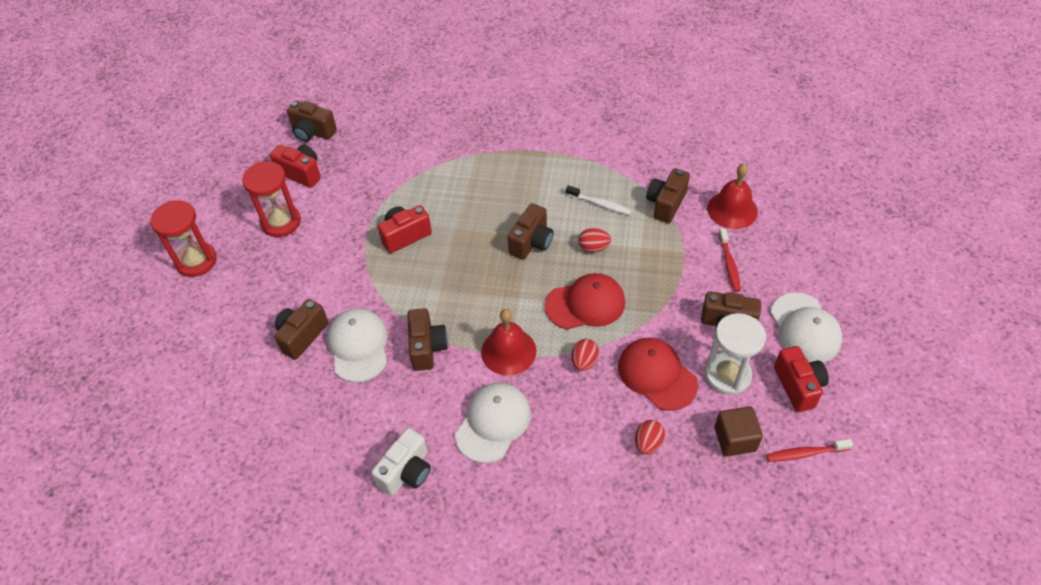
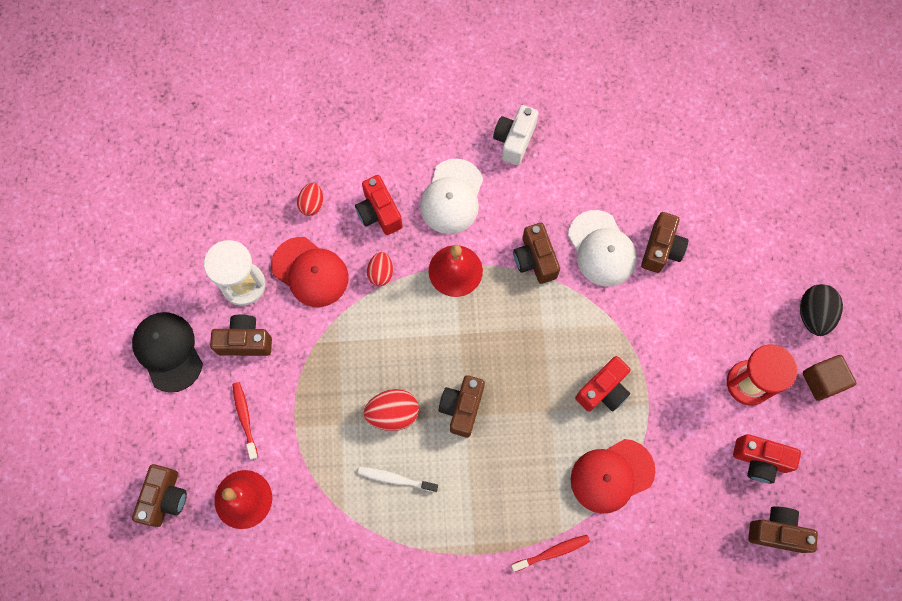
camera: 165 degrees right, 20 degrees up
red hourglass [150,200,217,277] -> black egg [800,284,843,336]
red cap [545,273,625,329] -> red cap moved to [571,439,656,514]
red egg [578,228,611,253] -> red egg [364,389,419,431], size x1.51
brown camera [646,168,690,223] -> brown camera moved to [132,464,187,527]
brown cube [715,406,763,456] -> brown cube moved to [803,355,856,401]
red toothbrush [766,439,853,462] -> red toothbrush moved to [511,535,590,572]
white cap [770,293,843,363] -> black cap [132,312,203,393]
red camera [774,346,829,412] -> red camera moved to [355,175,403,235]

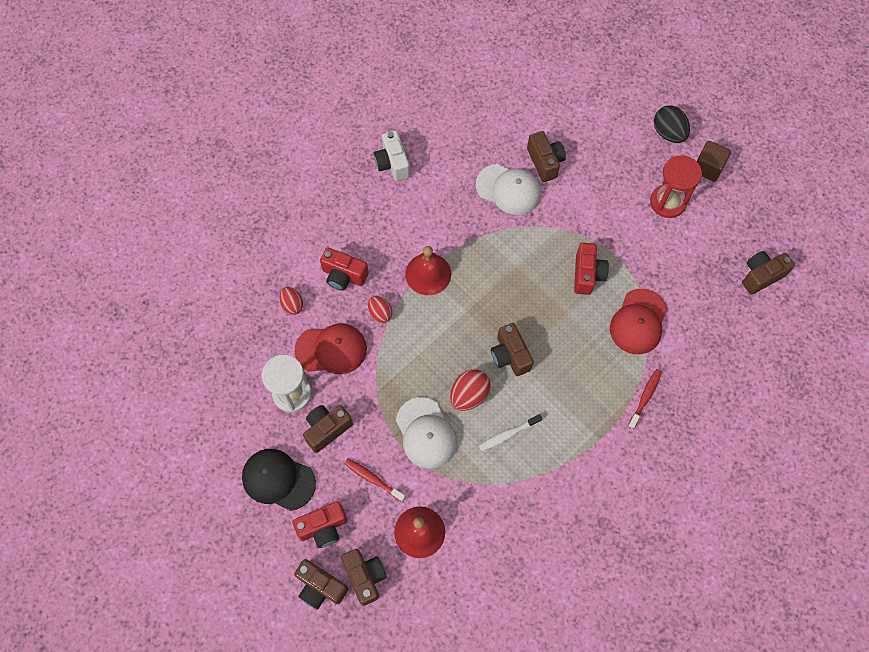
camera: 40 degrees left, 5 degrees down
white cap [420,159,483,234] -> white cap moved to [396,397,457,469]
brown camera [513,223,560,284] -> brown camera moved to [294,559,348,609]
red camera [733,434,801,484] -> red camera moved to [293,501,347,548]

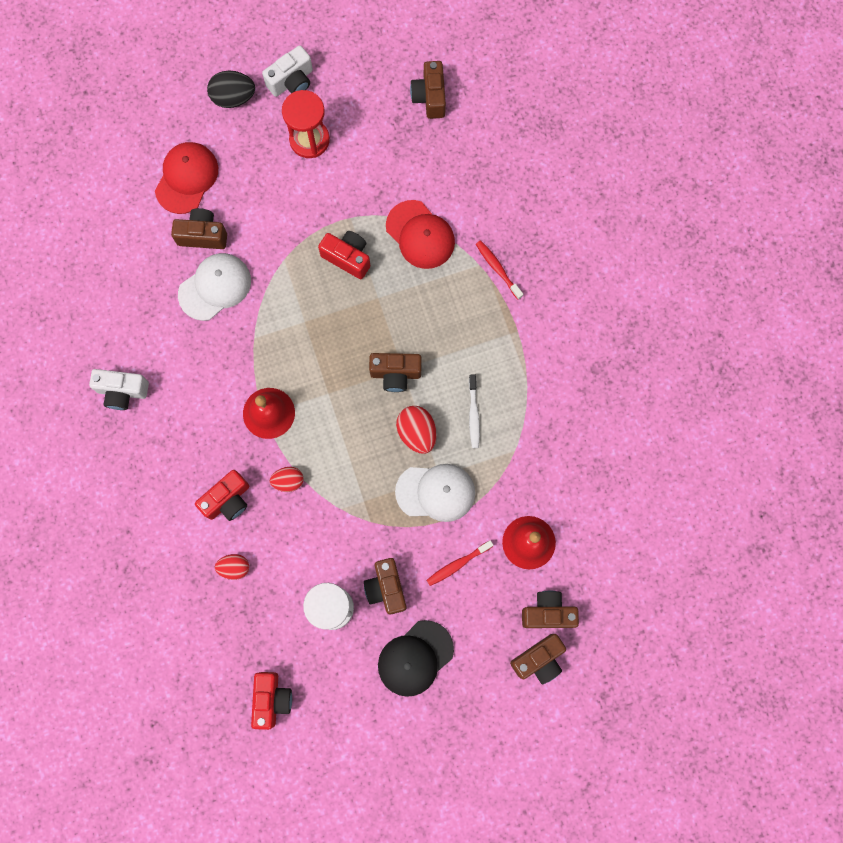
camera: 65 degrees left, 10 degrees up
red camera [293,501,347,548] -> red camera moved to [251,672,292,730]
red cap [294,323,367,374] -> red cap moved to [155,142,218,214]
brown cube [696,141,731,182] -> white camera [262,45,313,97]

